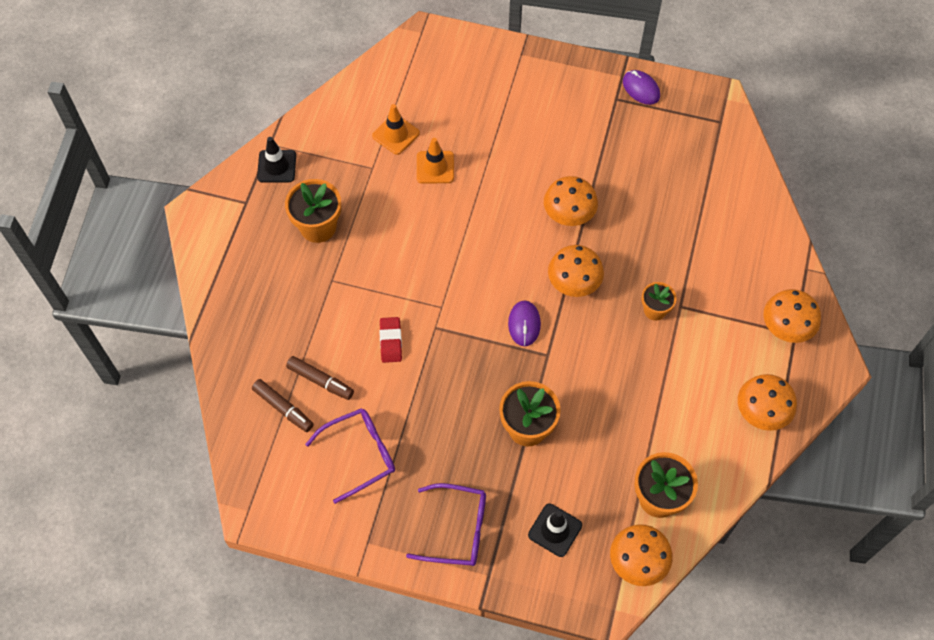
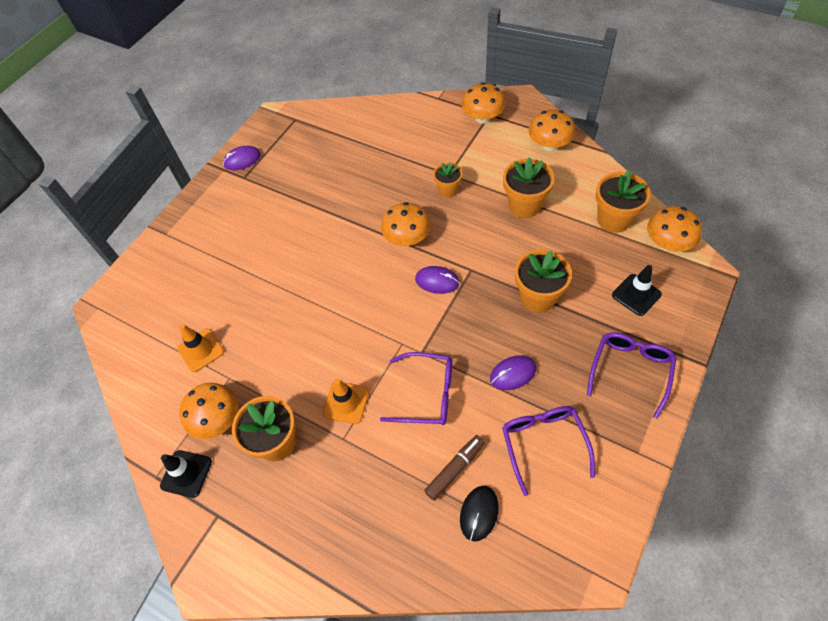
camera: 70 degrees left, 5 degrees down
brown marker [252,379,314,432] -> black mouse [460,486,499,542]
red eraser [379,317,402,363] -> purple glasses [380,352,452,425]
orange traffic cone [417,138,454,184] -> orange traffic cone moved to [323,379,369,424]
orange mushroom [544,176,598,226] -> orange mushroom moved to [179,383,238,439]
none -> purple mouse [490,356,536,390]
none -> orange flower pot [503,157,555,218]

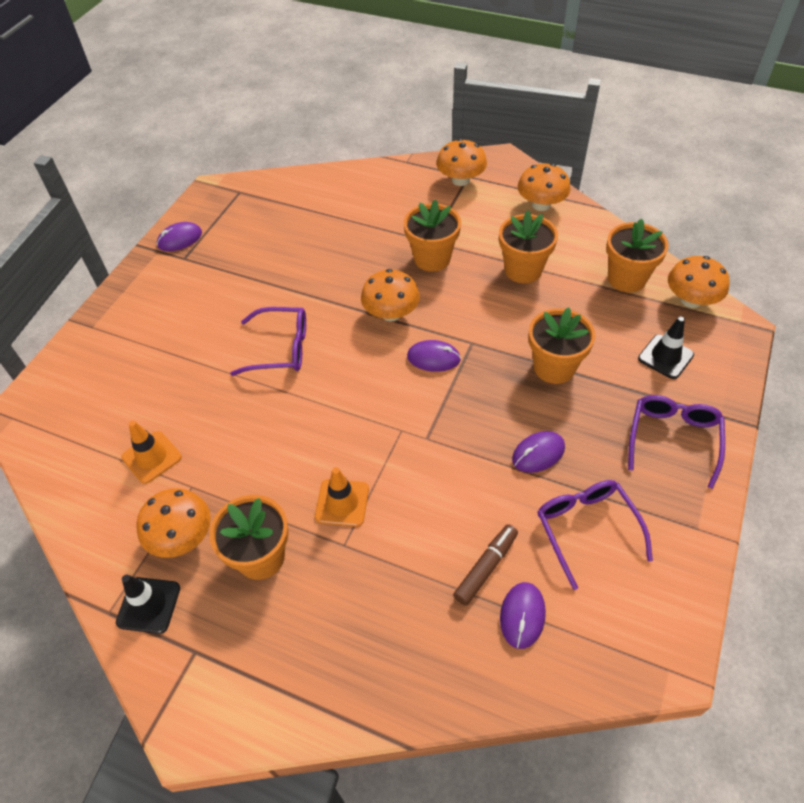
camera: 10 degrees left, 5 degrees down
purple glasses [380,352,452,425] -> purple glasses moved to [230,307,306,376]
orange flower pot [433,163,462,198] -> orange flower pot [404,199,461,272], size x1.66
black mouse [460,486,499,542] -> purple mouse [500,582,546,649]

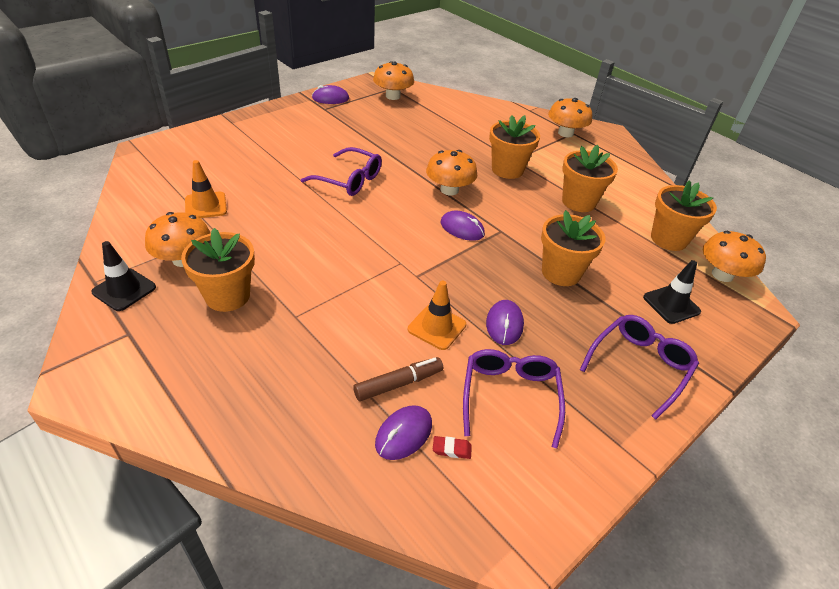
camera: 20 degrees right, 10 degrees down
orange traffic cone [315,467,369,527] -> orange traffic cone moved to [408,281,466,350]
purple mouse [512,431,565,473] -> purple mouse turned 75 degrees counterclockwise [486,300,524,345]
orange mushroom [518,163,571,211] -> orange mushroom moved to [373,61,414,100]
none -> red eraser [433,436,472,459]

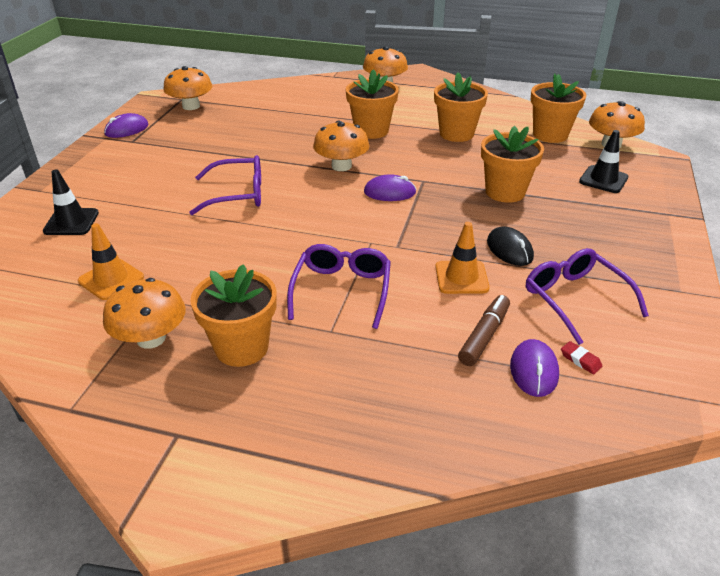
camera: 30 degrees left, 5 degrees down
black traffic cone [91,241,156,311] -> black traffic cone moved to [43,170,99,235]
red eraser [433,436,472,459] -> red eraser turned 75 degrees clockwise [561,341,602,374]
purple mouse [486,300,524,345] -> black mouse [487,226,534,266]
purple glasses [580,315,699,420] -> purple glasses moved to [287,244,391,329]

